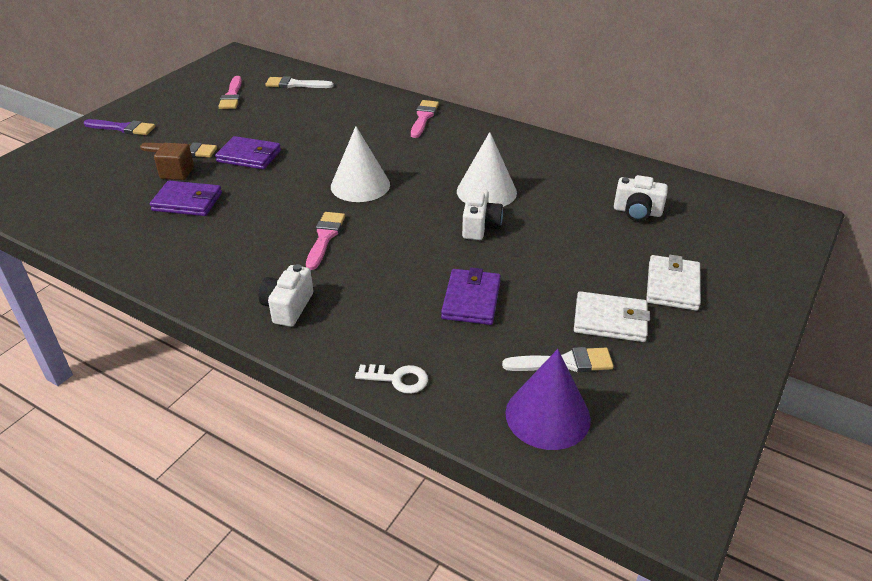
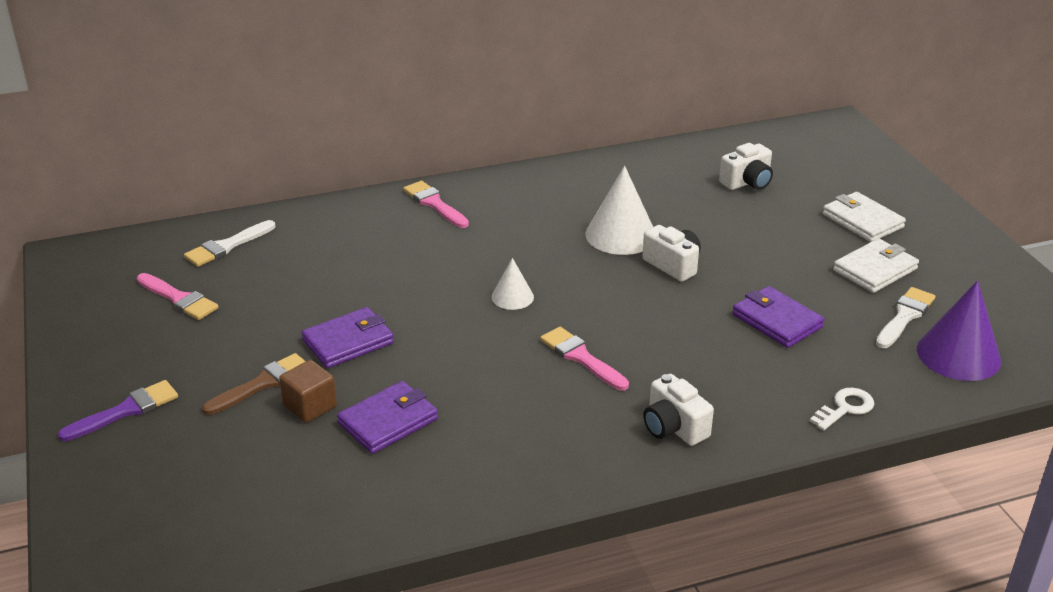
camera: 50 degrees left, 5 degrees down
white cone [331,126,390,202] -> white cone [491,258,534,310], size x0.56

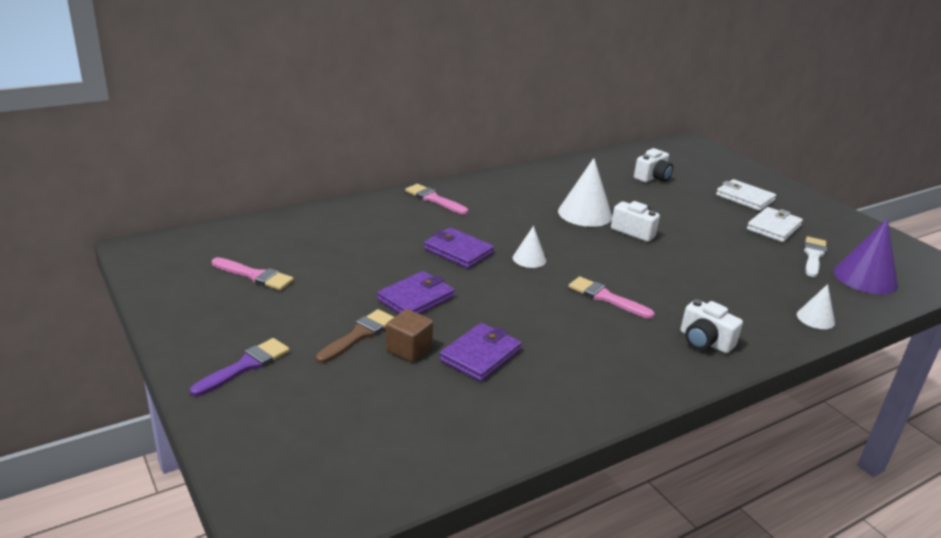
camera: 15 degrees left, 5 degrees down
white brush [184,220,275,267] -> none
purple wallet [732,286,825,348] -> purple wallet moved to [424,228,494,268]
white key [810,388,874,430] -> white cone [797,284,835,329]

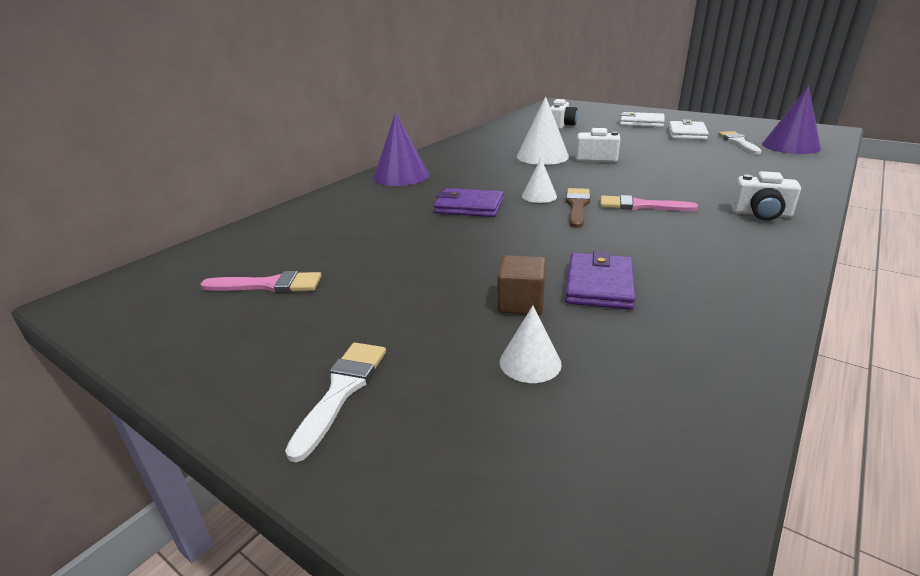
camera: 20 degrees left, 0 degrees up
purple brush [190,338,290,396] -> white brush [285,343,386,462]
brown brush [316,309,394,363] -> brown brush moved to [566,188,590,228]
purple wallet [377,271,455,314] -> none
pink brush [405,184,468,214] -> purple cone [373,112,429,186]
white cone [797,284,835,329] -> white cone moved to [500,306,562,383]

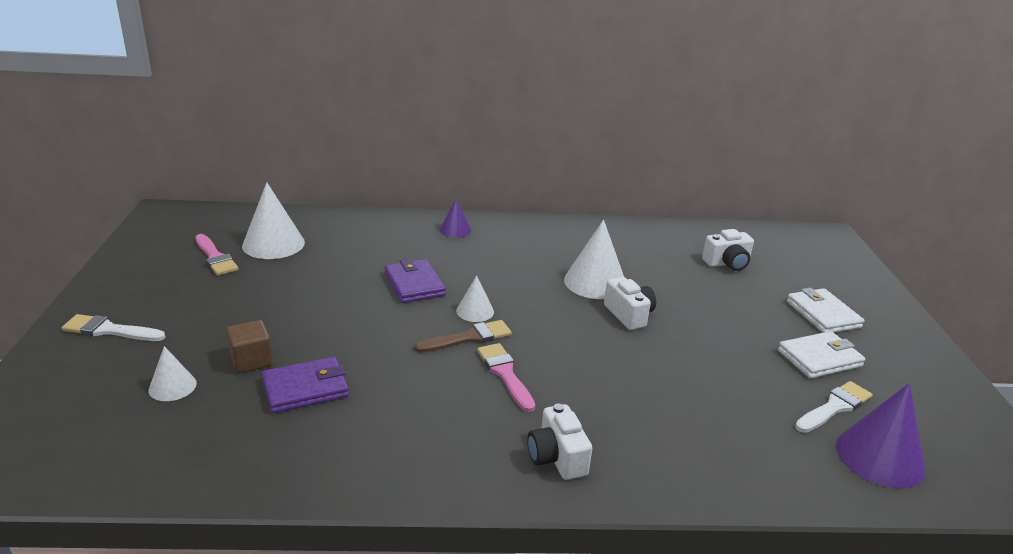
camera: 50 degrees right, 0 degrees up
white brush [285,343,386,462] -> white brush turned 150 degrees counterclockwise [62,314,165,341]
purple cone [373,112,429,186] -> purple cone [440,199,471,238], size x0.56
none -> white cone [242,182,305,259]

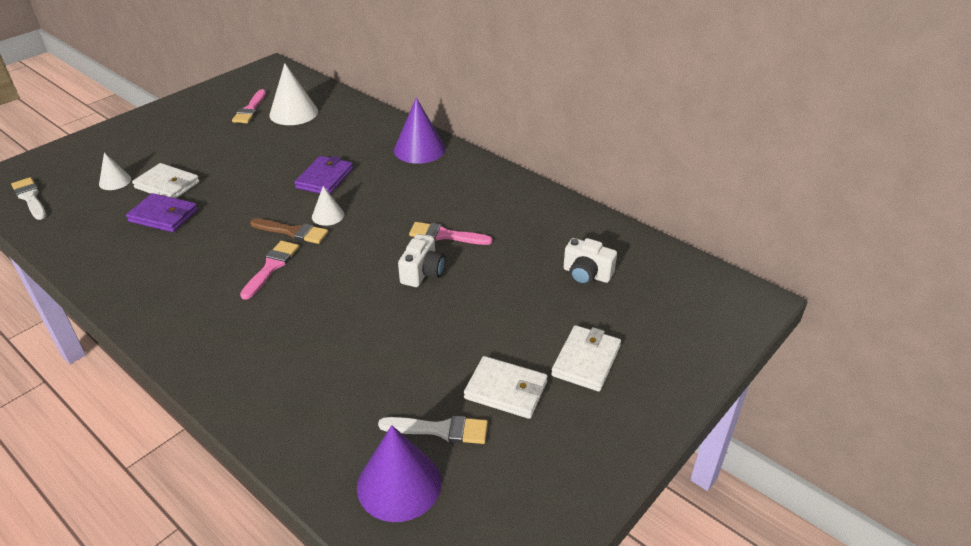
camera: 45 degrees right, 10 degrees up
white brush [62,314,165,341] -> white brush moved to [11,177,46,220]
brown cube [226,320,273,373] -> white wallet [132,163,200,198]
purple cone [440,199,471,238] -> purple cone [394,97,445,164], size x1.80
white camera [527,403,592,480] -> none
white cone [564,220,624,299] -> pink brush [409,222,492,245]

